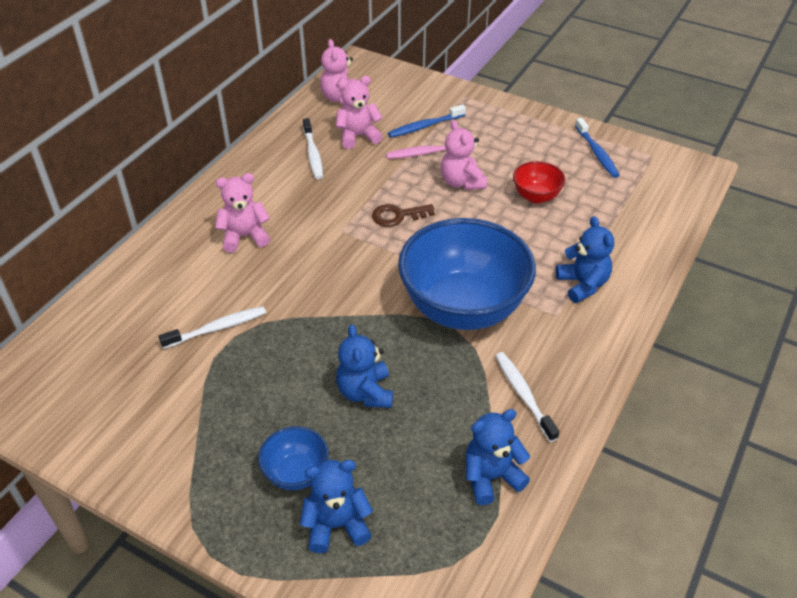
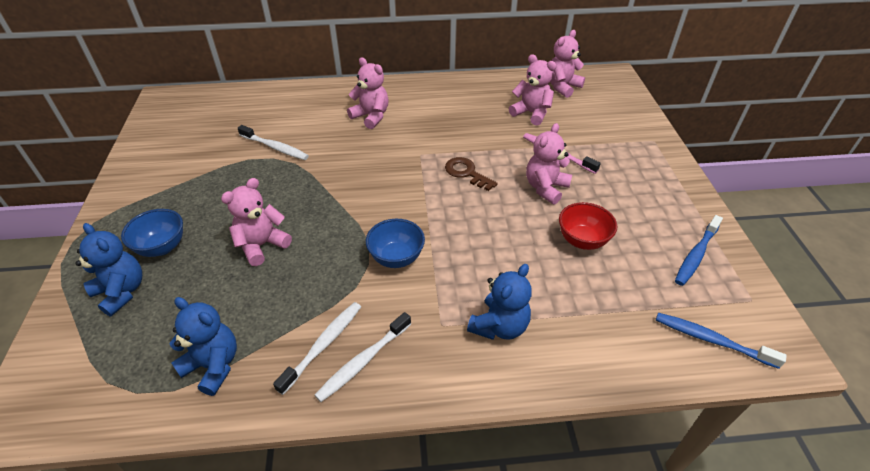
camera: 55 degrees right, 0 degrees up
white toothbrush [303,118,323,179] -> white toothbrush moved to [314,312,411,402]
blue teddy bear [336,324,393,408] -> pink teddy bear [221,178,292,266]
blue toothbrush [388,104,466,138] -> blue toothbrush moved to [656,313,787,369]
blue bowl [398,218,536,330] -> blue bowl [366,219,425,268], size x0.45

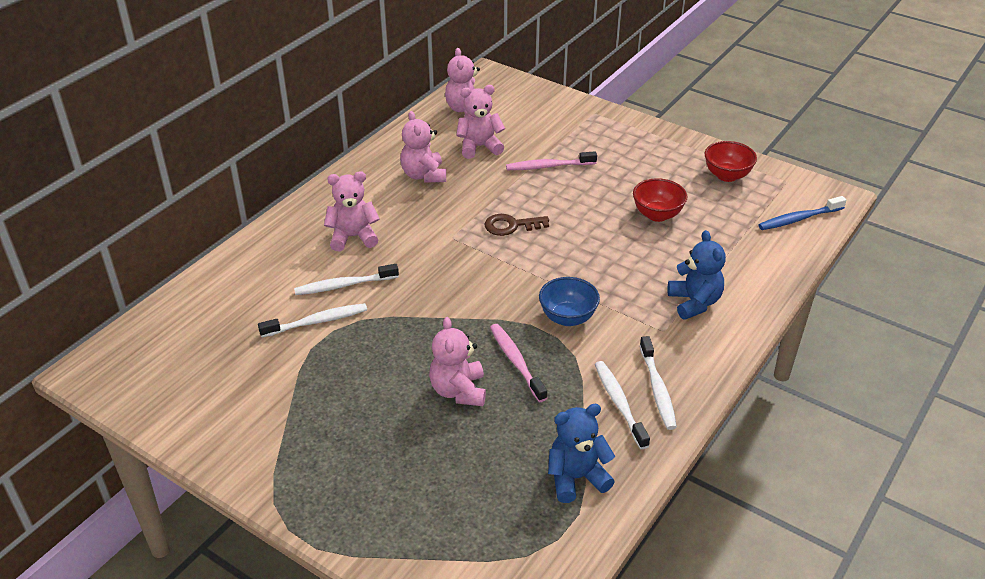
camera: 50 degrees left, 5 degrees down
blue teddy bear [75,223,142,316] -> none
blue bowl [121,209,183,257] -> none
pink teddy bear [526,123,572,205] -> pink teddy bear moved to [400,111,446,183]
blue toothbrush [675,215,723,286] -> red bowl [705,141,757,182]
none -> white toothbrush [294,264,399,295]
none -> pink toothbrush [490,324,547,402]

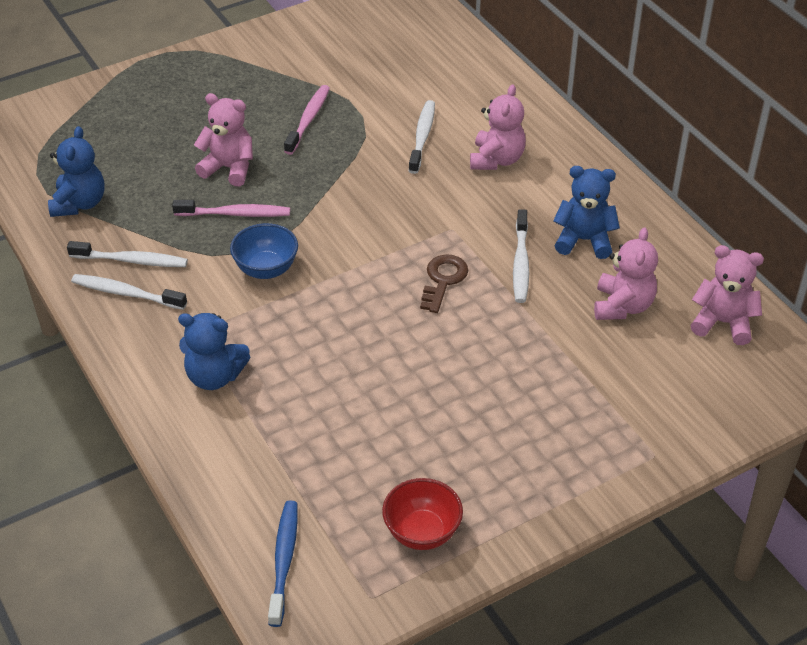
camera: 115 degrees right, 5 degrees up
white toothbrush [258,303,367,337] -> white toothbrush moved to [513,209,529,303]
pink teddy bear [400,111,446,183] -> blue teddy bear [553,166,620,259]
pink toothbrush [506,151,597,170] -> pink toothbrush moved to [284,85,330,155]
red bowl [633,178,688,222] -> none

